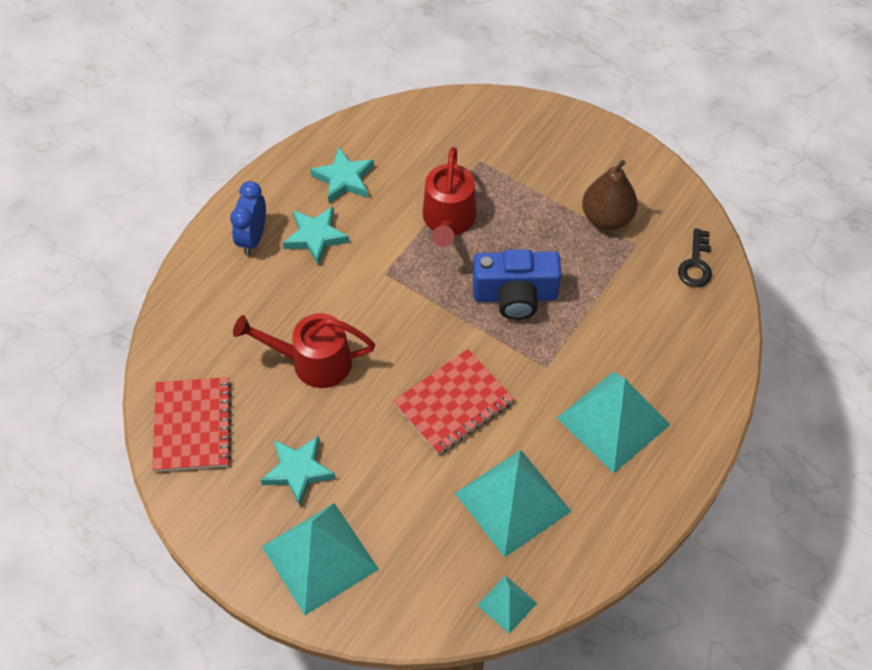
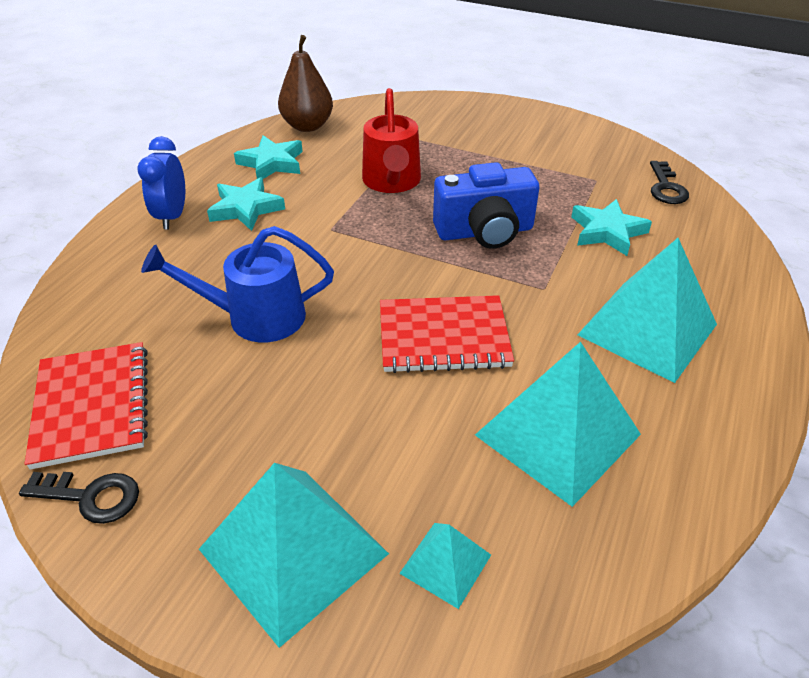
camera: 10 degrees left, 15 degrees down
red watering can [233,313,375,388] -> blue watering can [141,226,334,343]
turquoise star [261,436,335,506] -> turquoise star moved to [571,199,652,256]
red notebook [393,349,514,455] -> red notebook turned 45 degrees clockwise [380,295,514,373]
turquoise pyramid [477,576,537,634] -> turquoise pyramid moved to [399,523,491,609]
brown pear [582,160,638,230] -> brown pear moved to [278,35,333,132]
none -> black key [19,472,139,524]

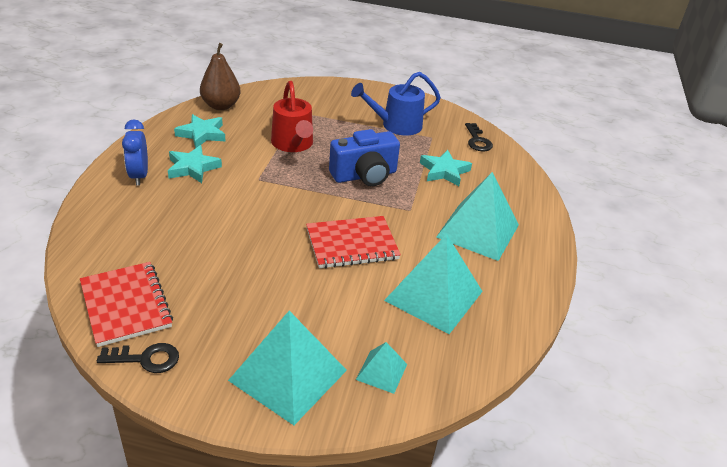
camera: 15 degrees left, 5 degrees down
blue watering can [141,226,334,343] -> blue watering can moved to [351,72,441,136]

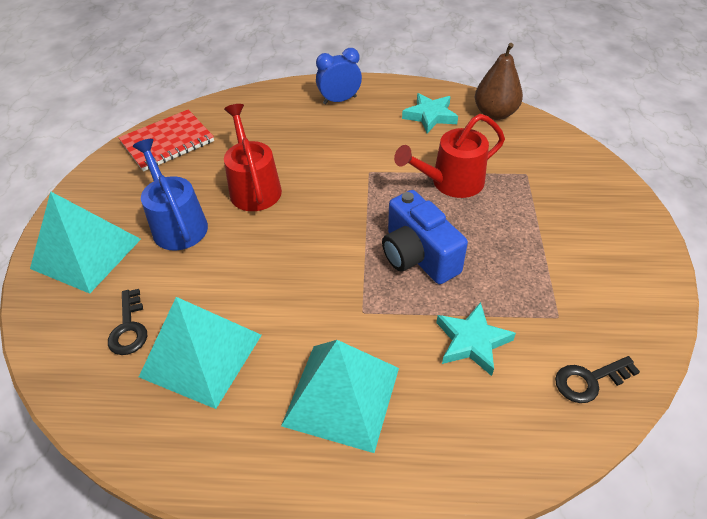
camera: 85 degrees right, 10 degrees up
black key [97,343,179,373] -> black key moved to [108,289,147,355]
turquoise star [168,145,222,183] -> none
red notebook [306,216,401,268] -> none
blue watering can [351,72,441,136] -> blue watering can moved to [133,139,208,250]
turquoise pyramid [356,342,407,394] -> none
none -> red watering can [224,104,282,211]

